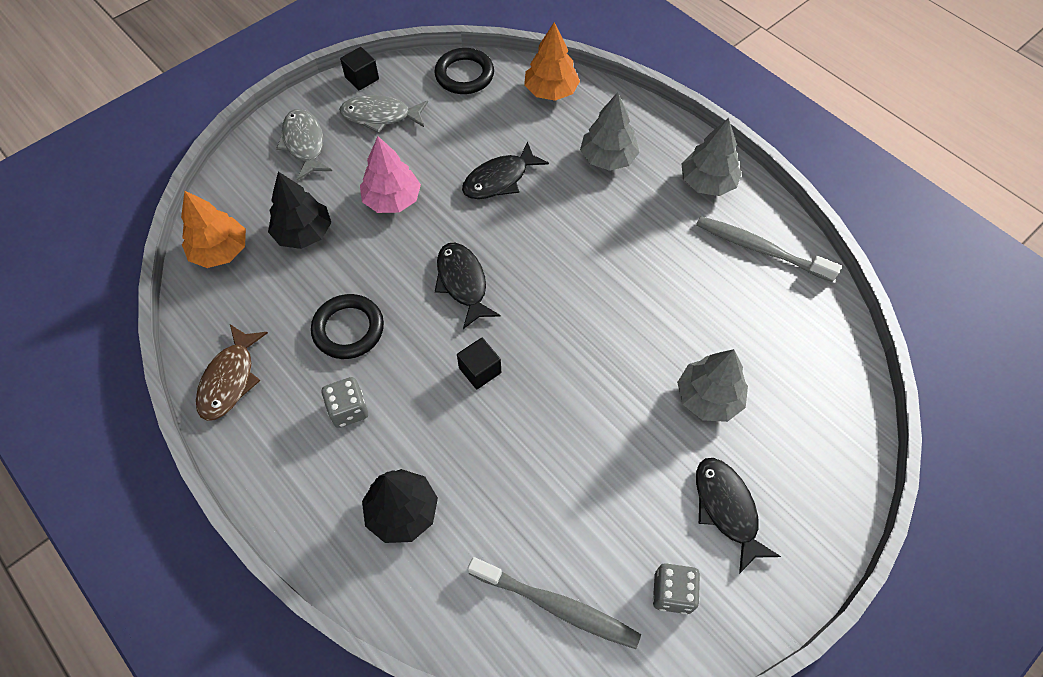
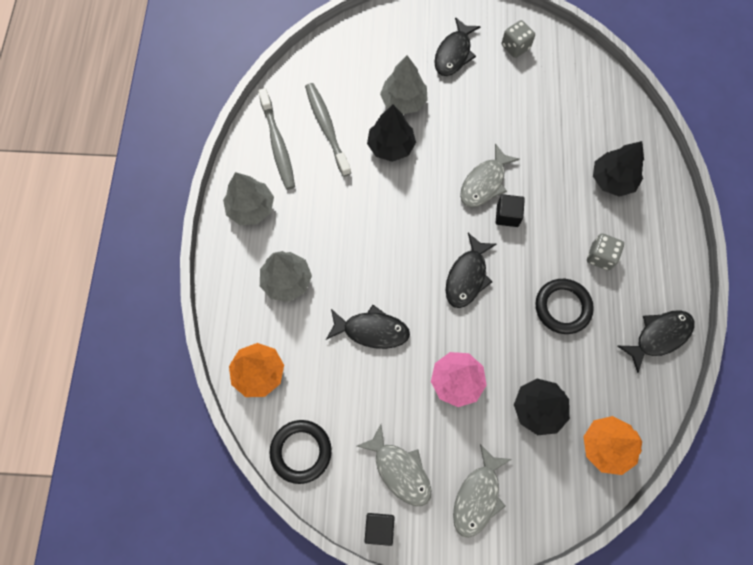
camera: 135 degrees left, 10 degrees up
brown fish [196,324,268,421] -> black fish [617,310,695,373]
grey toothbrush [468,557,641,649] -> grey toothbrush moved to [305,83,351,177]
none -> black tree [367,105,416,162]
none -> grey fish [460,143,520,207]

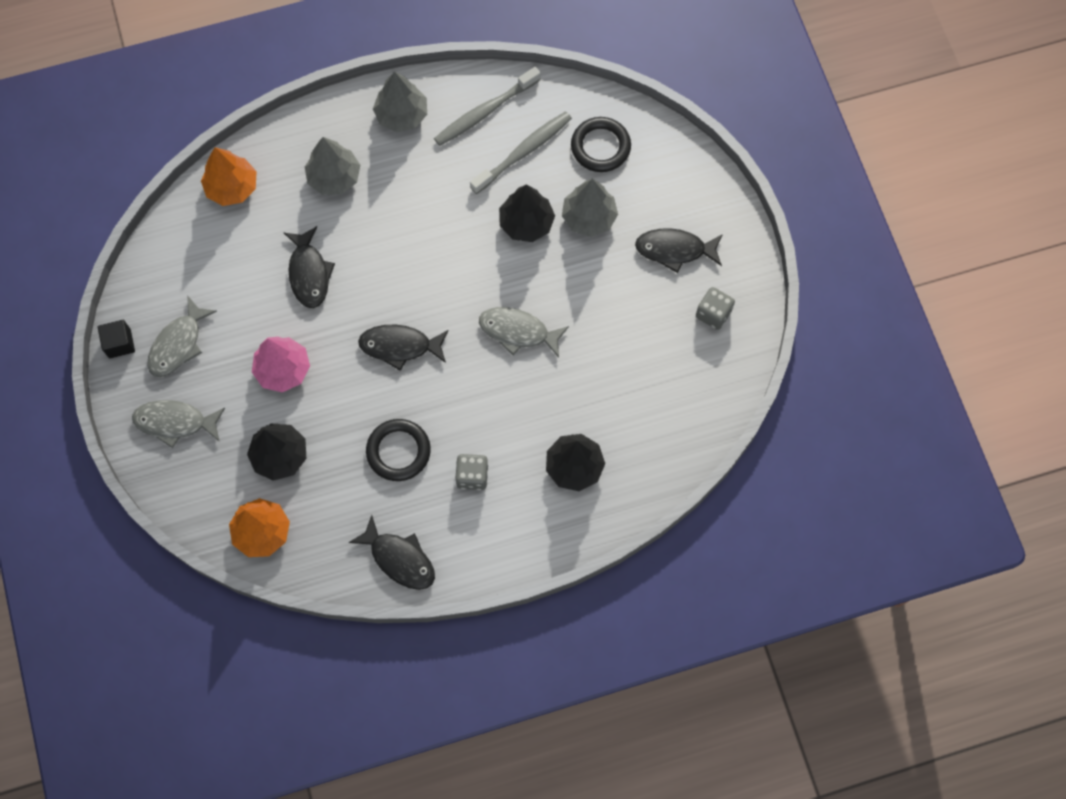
camera: 70 degrees right, 0 degrees up
black ring [269,420,332,484] -> black ring moved to [571,117,631,172]
black cube [496,194,525,227] -> none

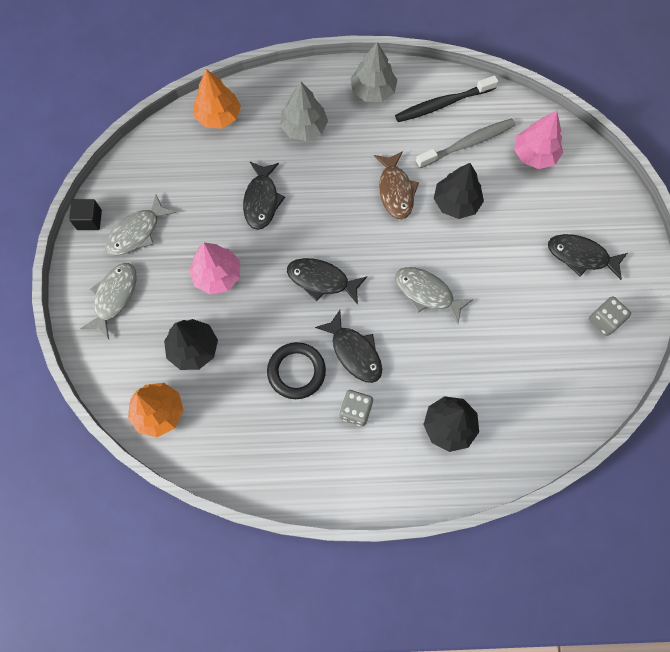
camera: 15 degrees right, 0 degrees up
grey fish [132,400,225,448] -> grey fish turned 90 degrees clockwise [80,263,137,339]
black fish [348,515,435,590] -> black fish moved to [315,310,382,383]
grey toothbrush [434,67,541,146] -> black toothbrush [395,75,498,122]
grey tree [562,178,618,237] -> none
black ring [571,117,631,172] -> pink tree [514,111,563,169]
none -> brown fish [374,151,419,219]

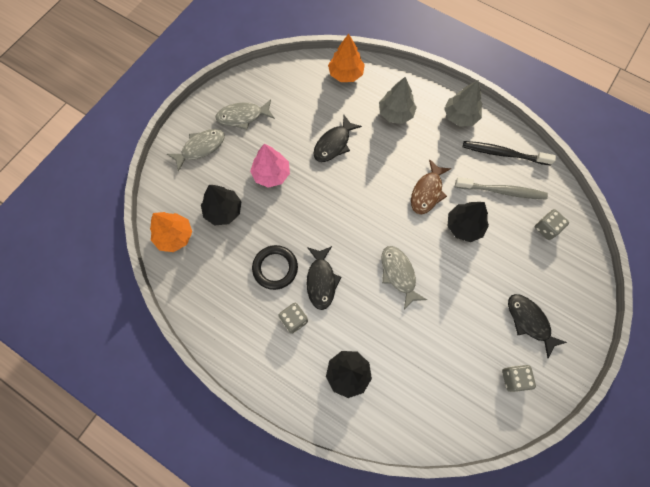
camera: 35 degrees right, 0 degrees up
black cube [69,199,102,230] -> none
black fish [287,258,367,305] -> none
pink tree [514,111,563,169] -> grey dice [535,209,569,240]

